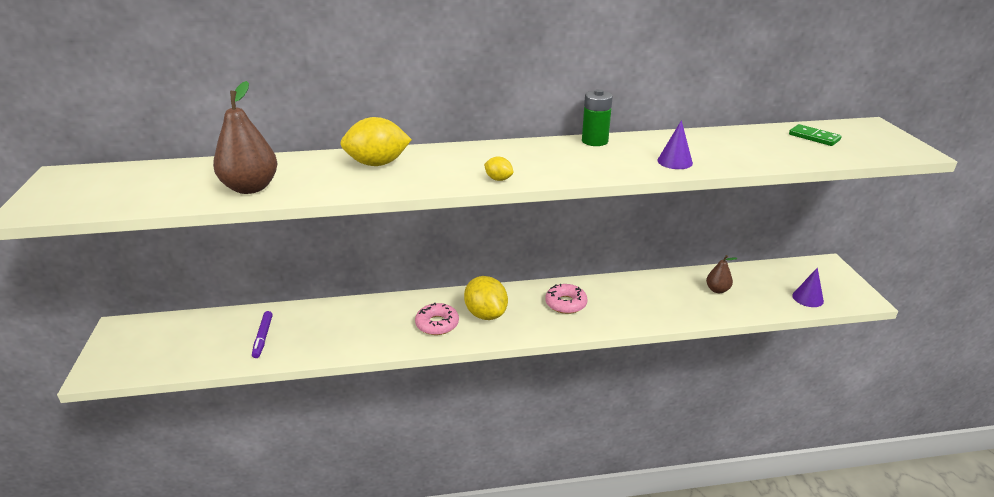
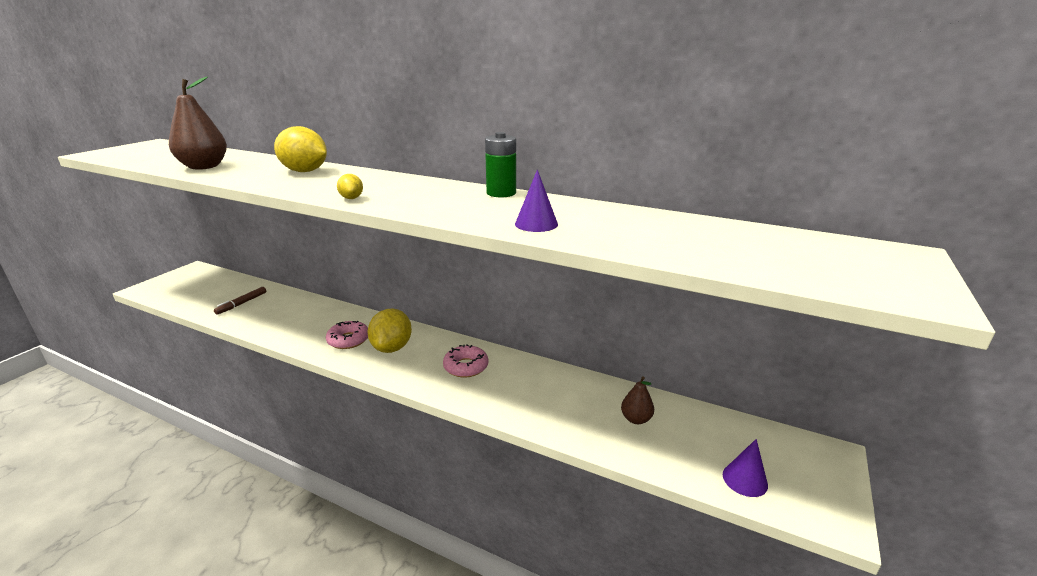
camera: 35 degrees right, 5 degrees down
purple marker [252,311,273,358] -> brown marker [214,287,266,315]
green domino [789,124,842,146] -> none

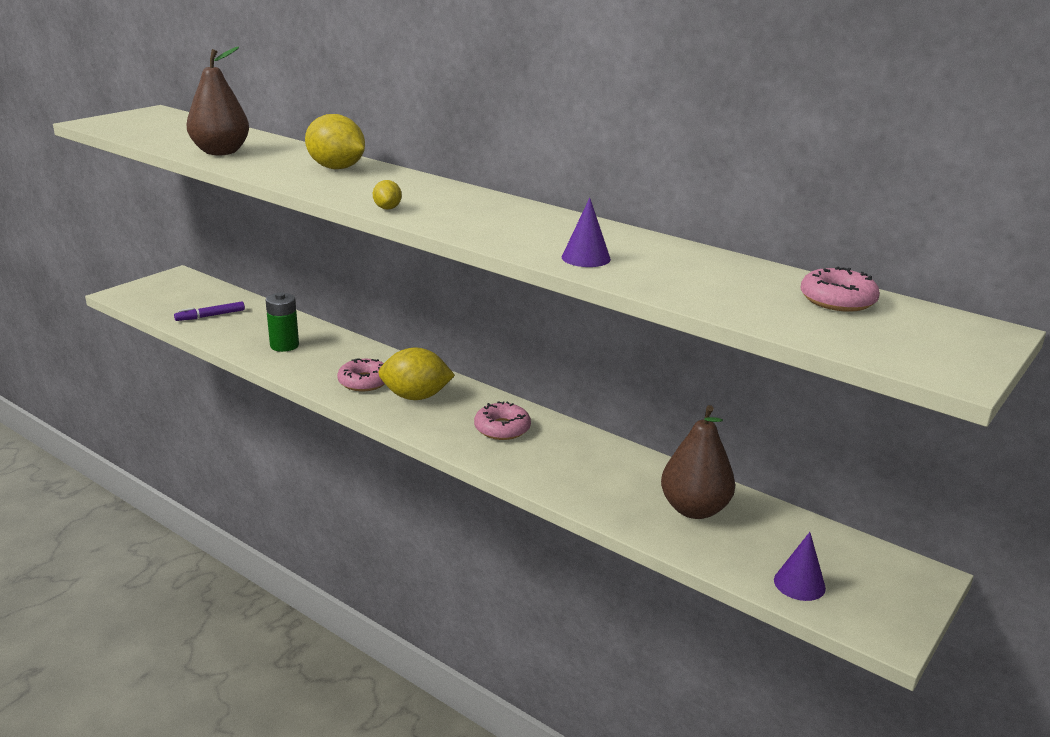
camera: 10 degrees right, 0 degrees up
brown marker [214,287,266,315] -> none
yellow lemon [368,308,412,353] -> yellow lemon turned 75 degrees clockwise [378,347,455,400]
green battery [485,132,516,197] -> green battery moved to [266,292,299,352]
brown pear [621,376,654,424] -> brown pear [661,405,735,519], size x1.82
none -> purple marker [174,301,245,321]
none -> pink donut [801,266,880,312]

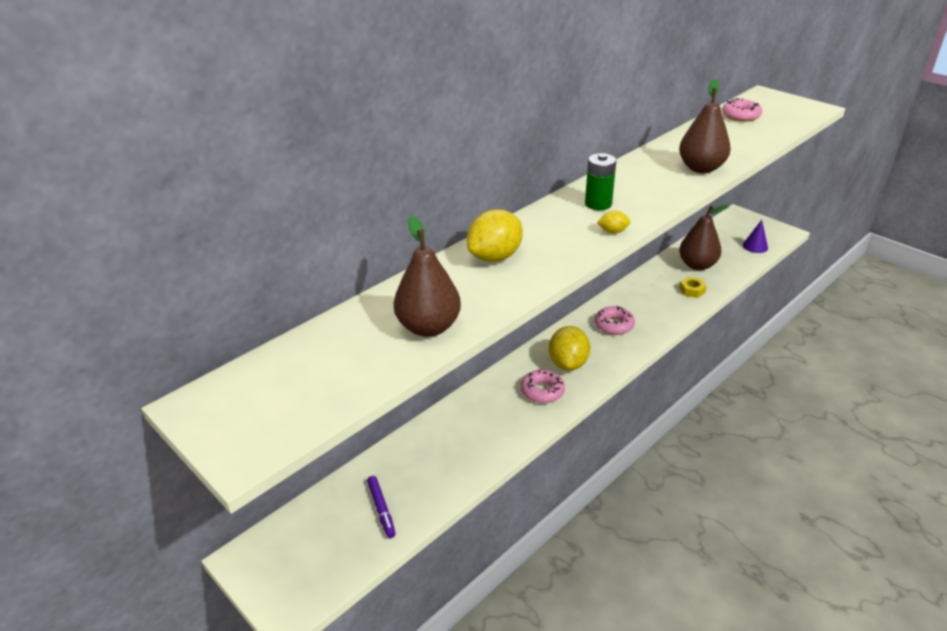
camera: 80 degrees left, 10 degrees up
green battery [266,292,299,352] -> green battery moved to [585,153,616,210]
purple cone [562,198,611,267] -> brown pear [679,79,731,173]
none -> yellow nut [679,277,707,298]

